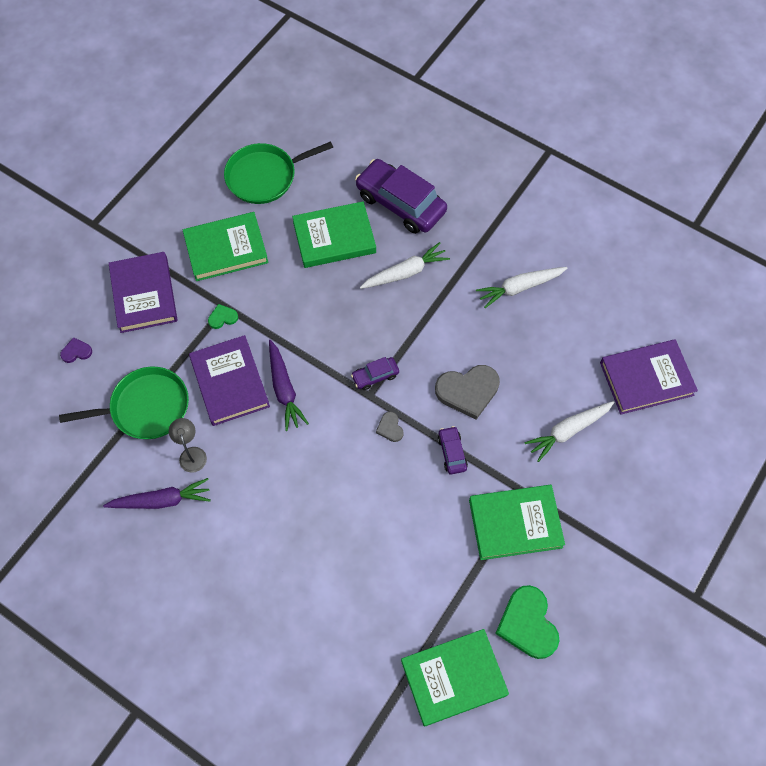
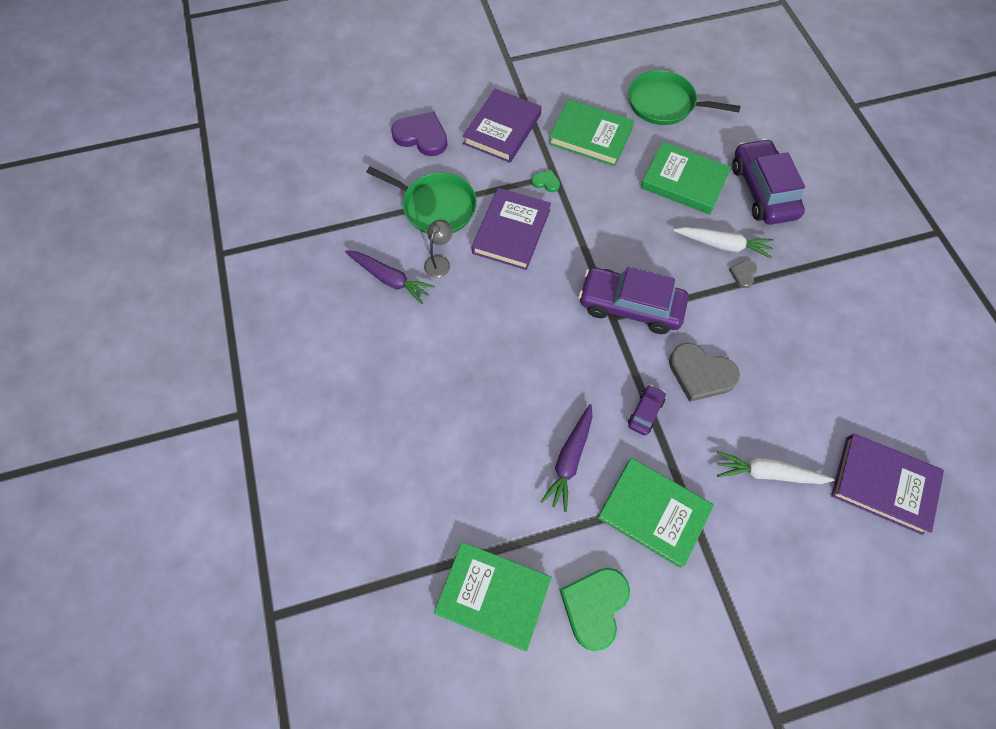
camera: 40 degrees right, 0 degrees up
purple heart [60,337,92,363] -> purple heart [391,112,448,156], size x2.08
purple carrot [269,340,309,431] -> purple carrot moved to [541,404,592,512]
purple car [351,357,399,390] -> purple car [579,267,688,334], size x2.17
grey heart [376,412,404,442] -> grey heart moved to [729,260,757,288]
white carrot [476,267,567,308] -> none

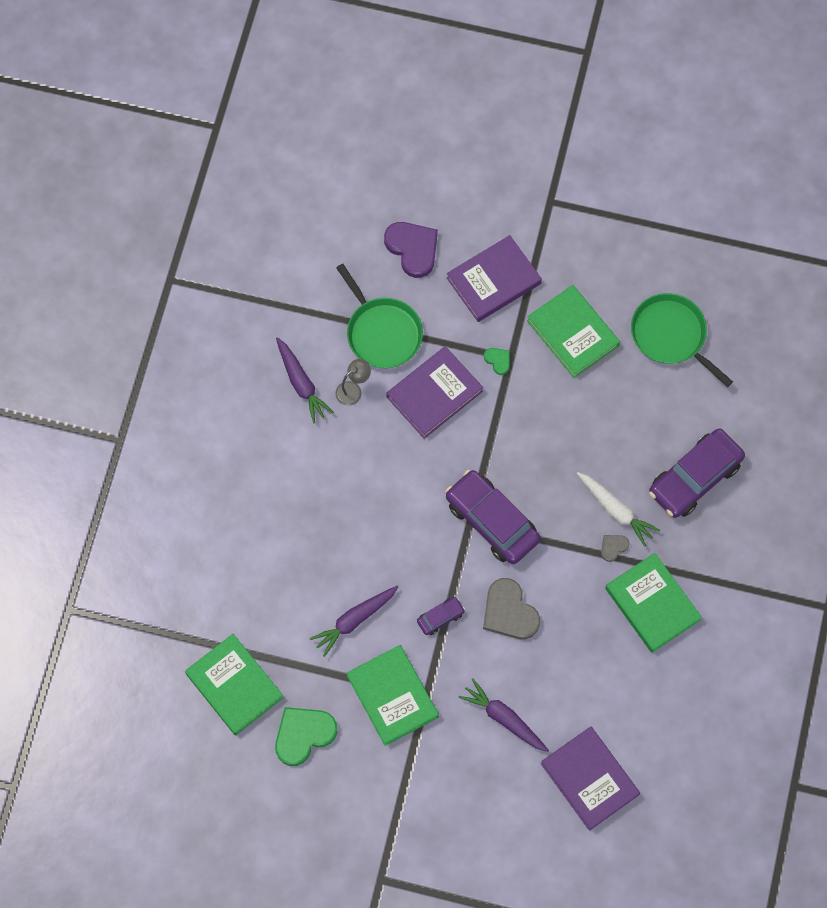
camera: 30 degrees right, 5 degrees up
green book [641,142,731,214] -> green book moved to [605,553,702,653]
white carrot [717,451,835,484] -> purple carrot [458,679,549,752]
purple car [732,139,805,225] -> purple car turned 150 degrees counterclockwise [649,428,745,518]

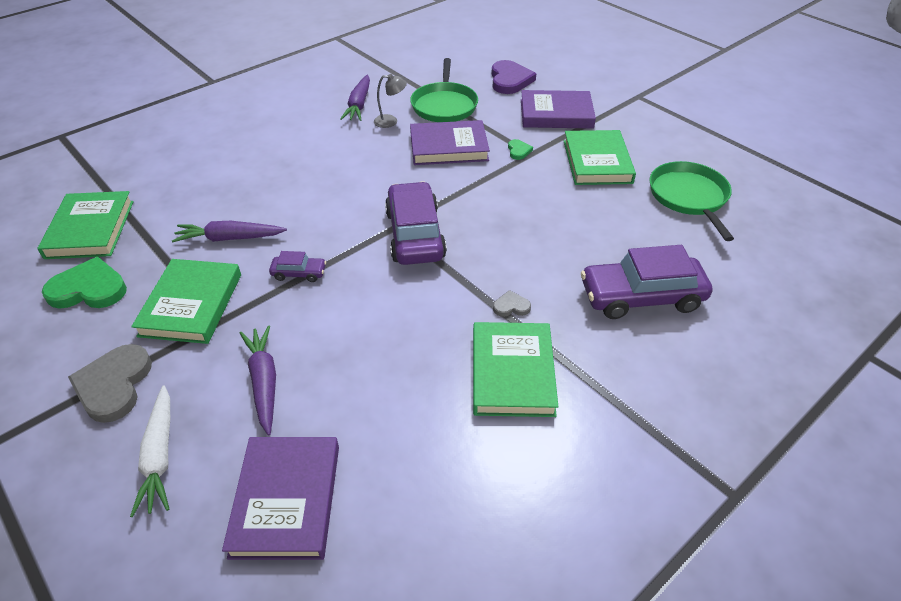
camera: 35 degrees right, 25 degrees down
grey heart [483,578,540,639] -> grey heart moved to [68,344,152,423]
white carrot [577,472,660,547] -> white carrot moved to [130,385,170,517]

